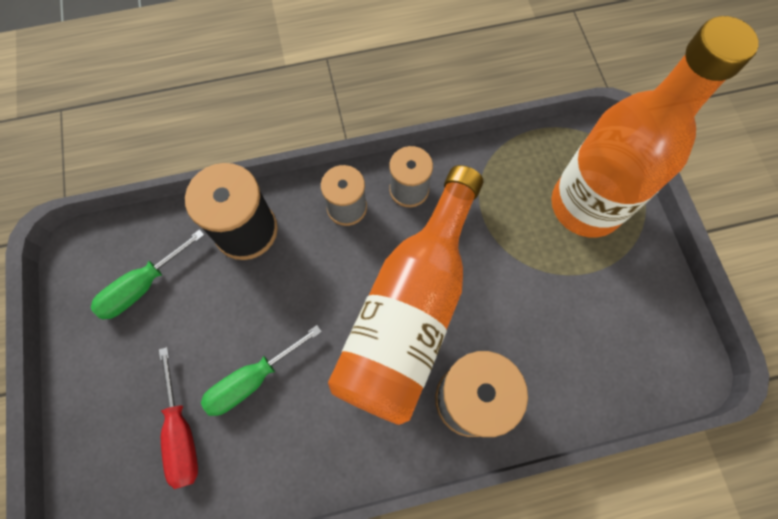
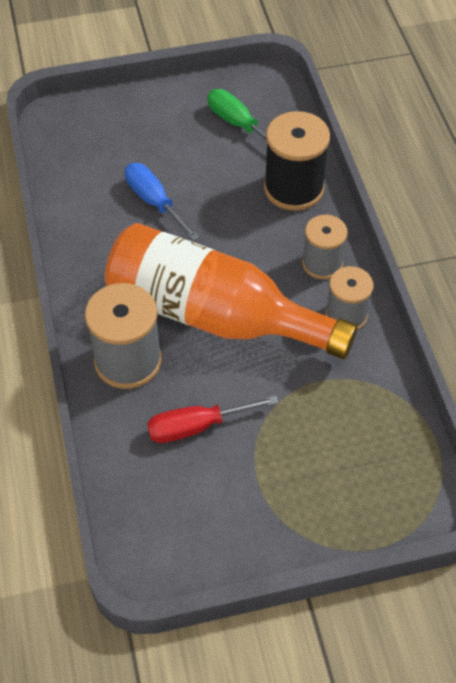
camera: 90 degrees right, 15 degrees down
red screwdriver [159,347,198,489] -> red screwdriver moved to [147,395,278,443]
green screwdriver [201,325,322,416] -> blue screwdriver [125,163,200,241]
orange bottle [551,16,759,237] -> none

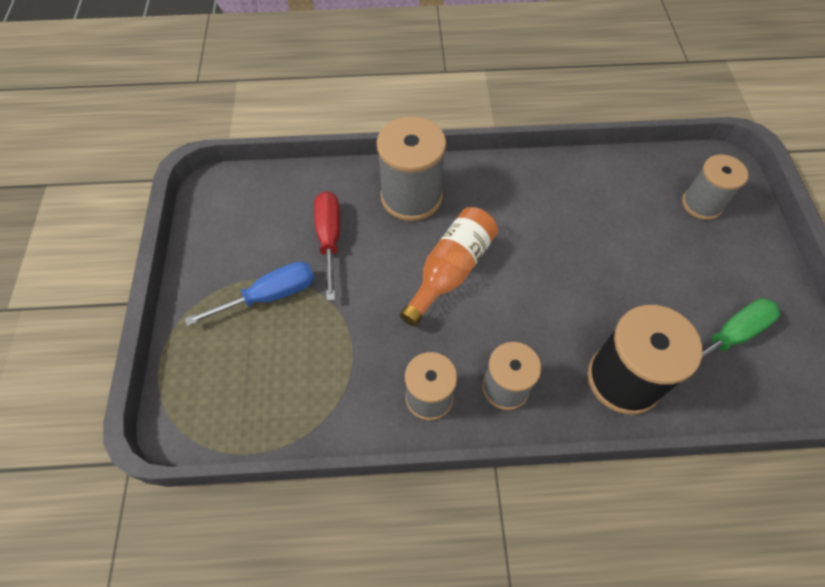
camera: 100 degrees right, 5 degrees up
orange bottle [105,223,358,359] -> orange bottle [400,207,498,327], size x0.54
blue screwdriver [125,163,200,241] -> blue screwdriver moved to [185,261,315,326]
none -> grey spool [682,154,749,220]

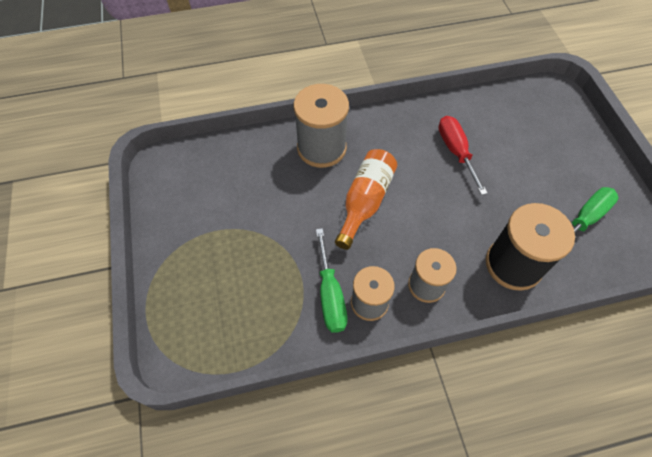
camera: 10 degrees left, 0 degrees up
blue screwdriver [185,261,315,326] -> none
red screwdriver [314,191,340,301] -> red screwdriver moved to [438,116,487,195]
grey spool [682,154,749,220] -> none
none -> green screwdriver [316,228,347,333]

